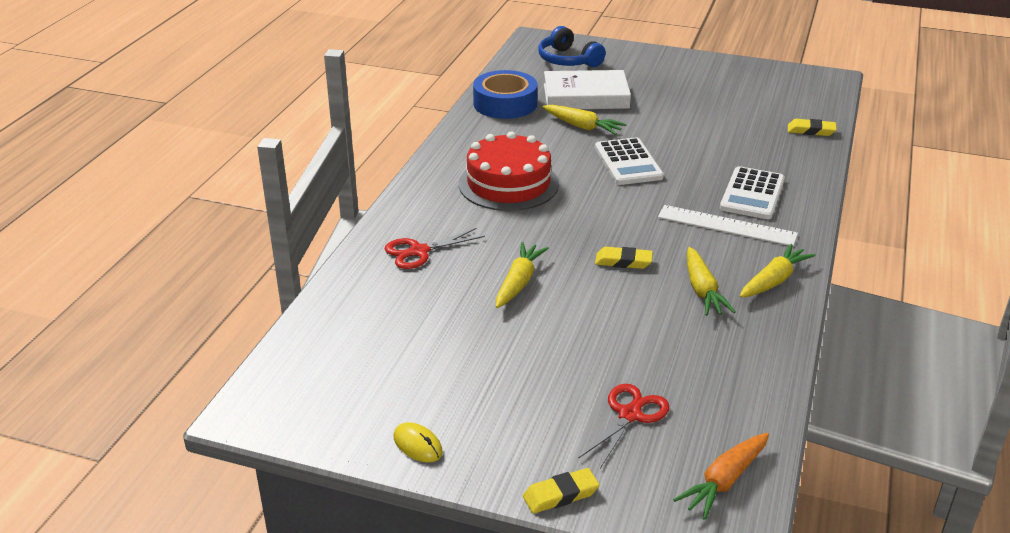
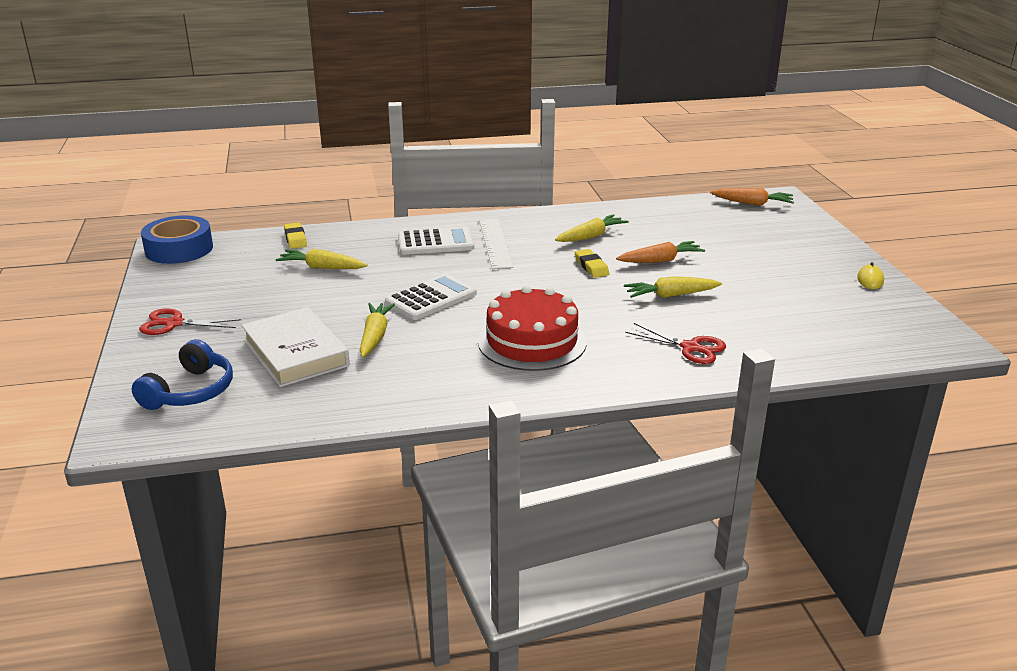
camera: 120 degrees left, 5 degrees down
blue tape [473,70,538,119] -> blue tape moved to [141,215,213,264]
yellow eraser [523,468,599,514] -> none
red scissors [579,384,669,469] -> red scissors moved to [139,308,241,335]
yellow carrot [740,244,816,298] -> yellow carrot moved to [276,249,368,269]
none -> orange carrot [616,241,705,263]

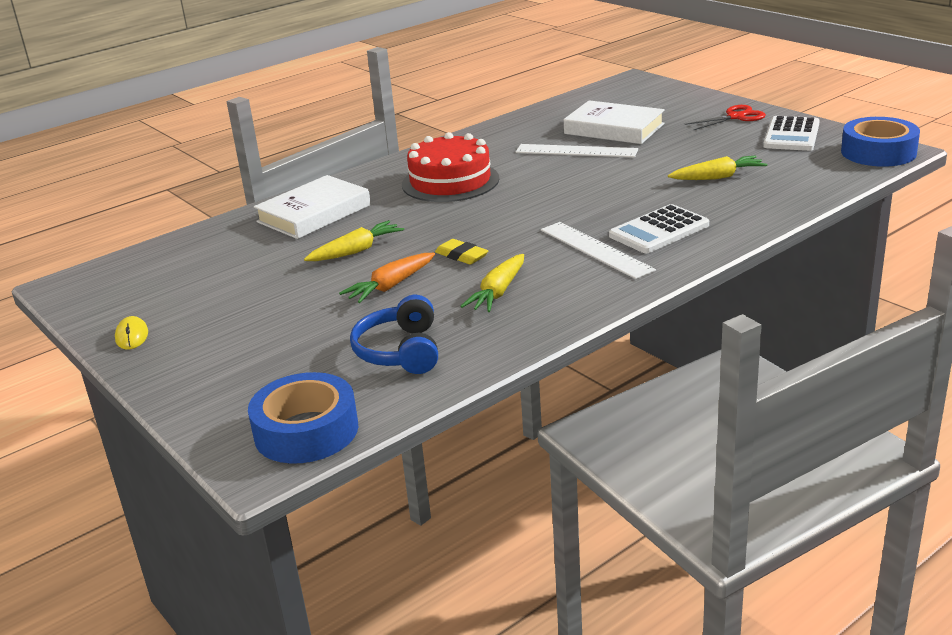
camera: 155 degrees right, 0 degrees up
blue headphones [132,339,233,410] -> blue headphones moved to [350,295,438,374]
yellow eraser [284,222,307,249] -> none
yellow carrot [360,303,395,358] -> white ruler [516,144,638,158]
white calculator [385,274,477,320] -> white calculator moved to [763,116,820,151]
red scissors [625,323,726,364] -> white book [254,175,371,239]
orange carrot [710,188,794,206] -> blue tape [248,372,358,464]

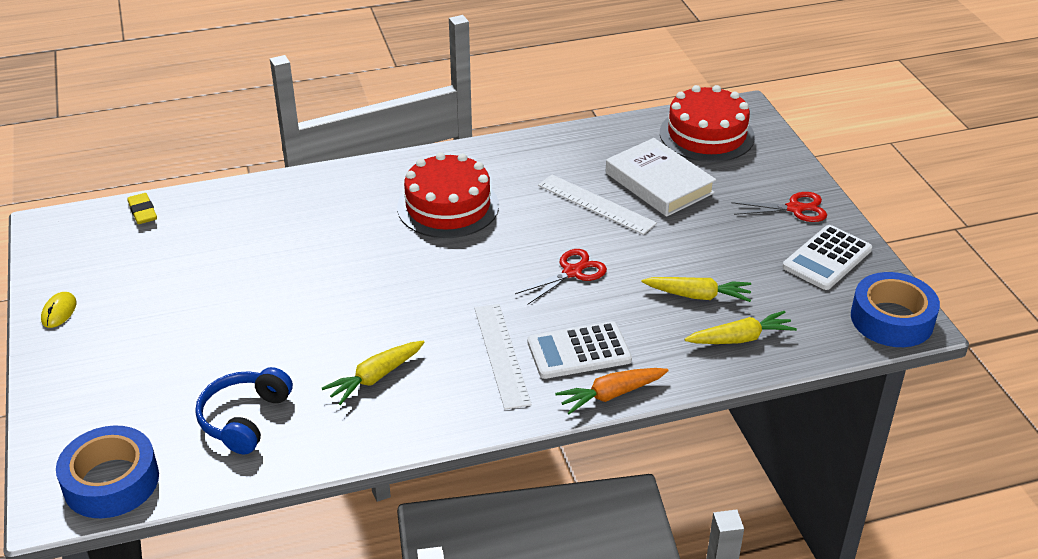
camera: 20 degrees right, 10 degrees up
white book [254,175,371,239] -> none
yellow carrot [304,220,404,261] -> yellow carrot moved to [684,311,797,344]
orange carrot [339,253,435,303] -> orange carrot moved to [555,368,669,414]
yellow eraser [435,239,488,265] -> yellow eraser moved to [127,193,157,224]
none -> red scissors [515,249,607,305]
none -> red cake [660,85,755,162]

